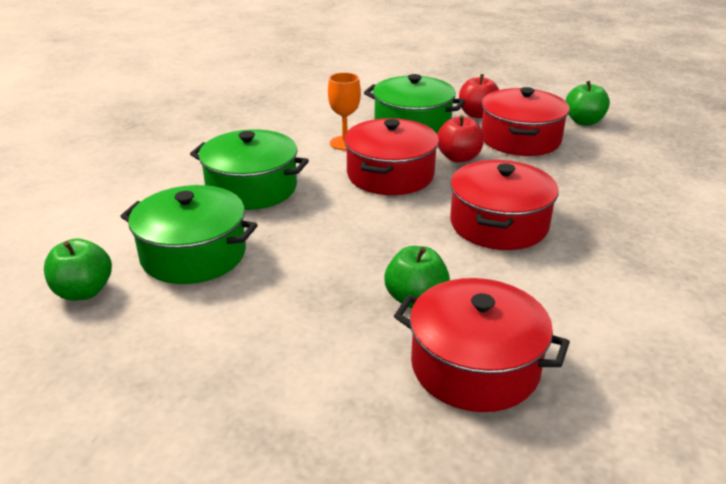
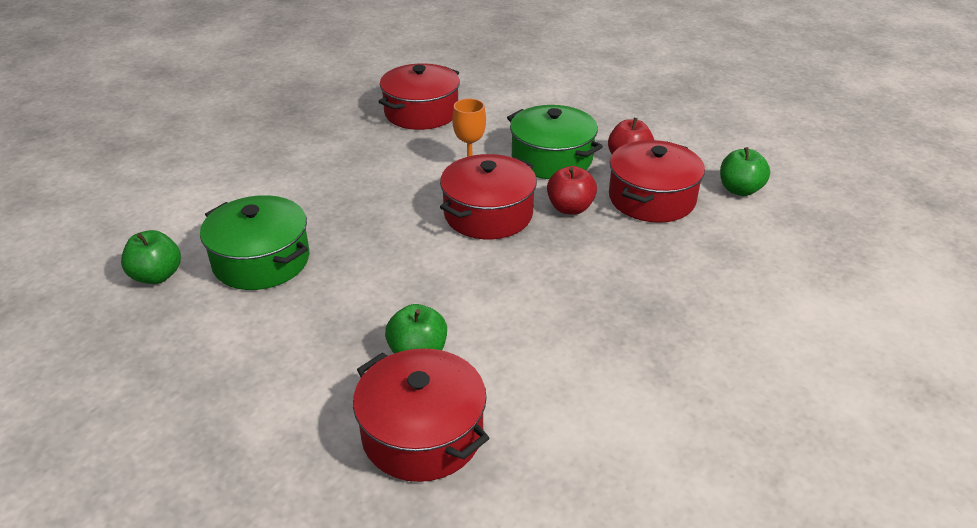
camera: 20 degrees right, 5 degrees up
green pot [190,129,309,210] -> none
red pot [450,160,558,250] -> red pot moved to [379,63,460,130]

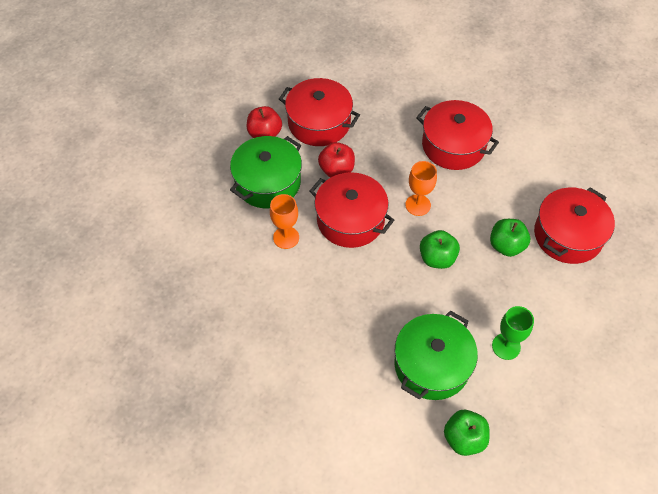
camera: 95 degrees left, 20 degrees up
red pot [379,63,460,130] -> red pot moved to [416,100,499,170]
green apple [720,147,770,196] -> green apple moved to [420,230,460,269]
none -> orange goblet [405,161,437,216]
none -> green goblet [492,306,534,360]

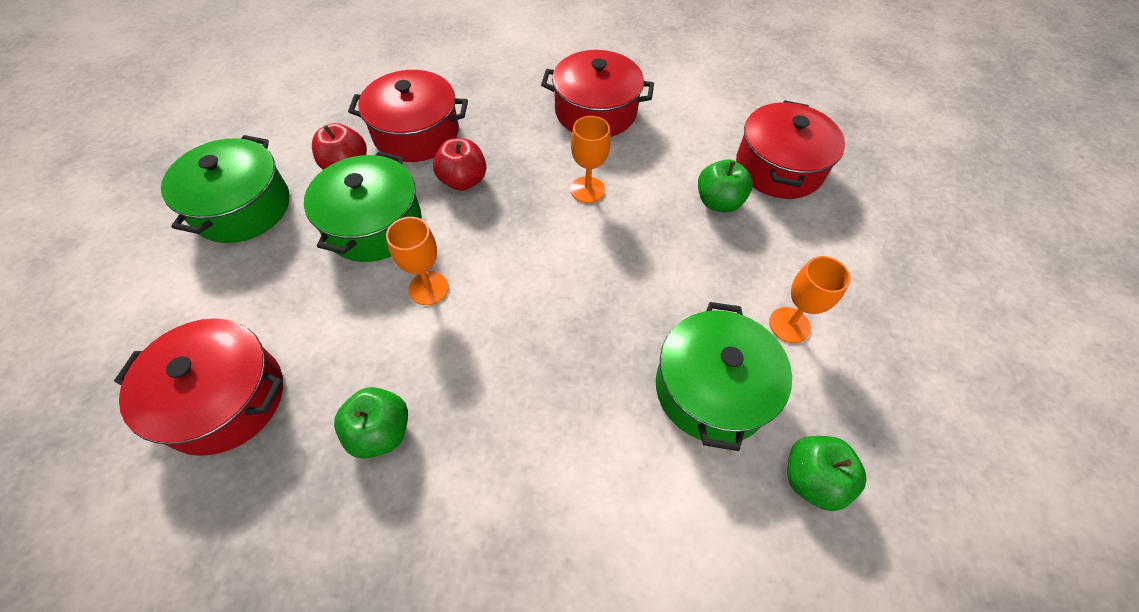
camera: 25 degrees left, 0 degrees up
red pot [310,172,394,248] -> red pot moved to [114,318,283,456]
green apple [420,230,460,269] -> green apple moved to [334,387,408,458]
green goblet [492,306,534,360] -> orange goblet [769,256,851,343]
none -> green pot [161,135,289,243]

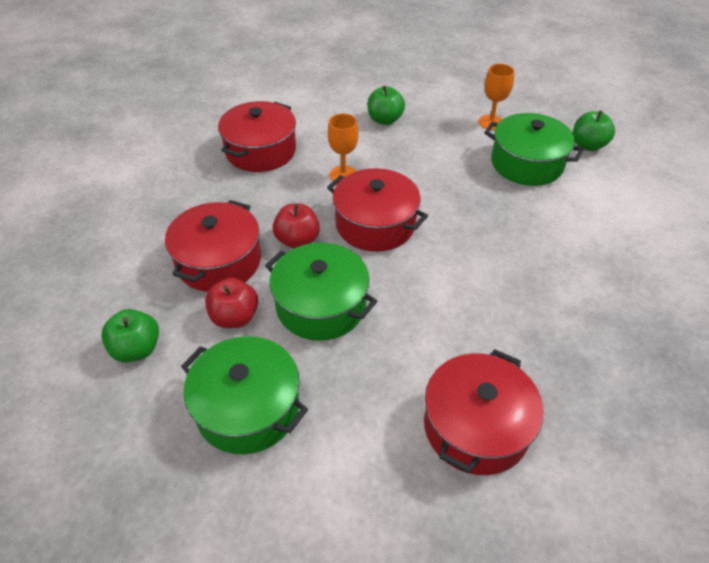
camera: 70 degrees left, 10 degrees down
green apple [334,387,408,458] -> green apple moved to [101,309,159,362]
orange goblet [386,217,449,305] -> none
red pot [736,100,845,199] -> red pot moved to [327,168,428,252]

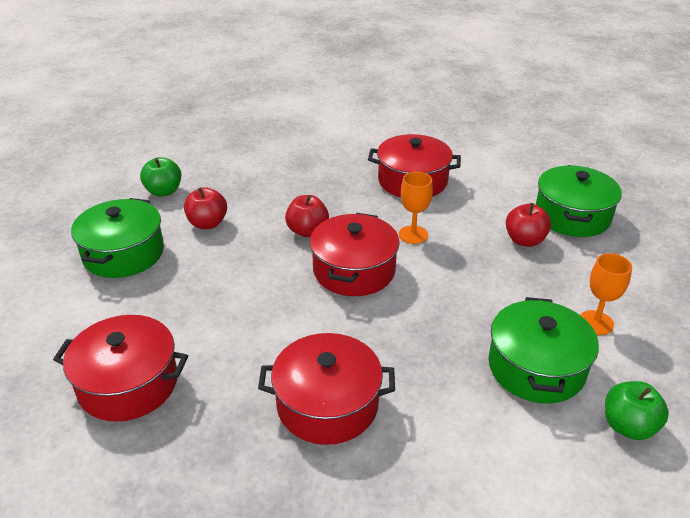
camera: 70 degrees right, 10 degrees down
red pot [165,200,261,292] -> red pot moved to [258,333,395,445]
green pot [265,242,377,341] -> green pot moved to [536,165,622,237]
green apple [367,86,405,125] -> red apple [506,203,551,247]

